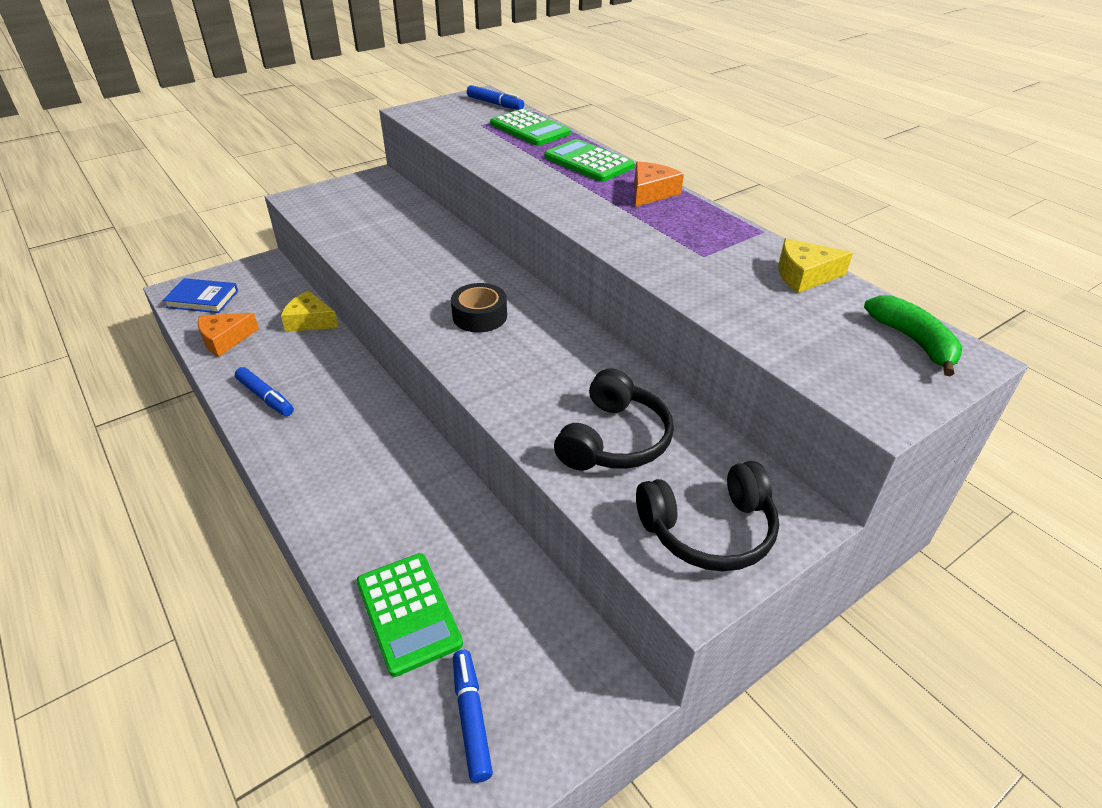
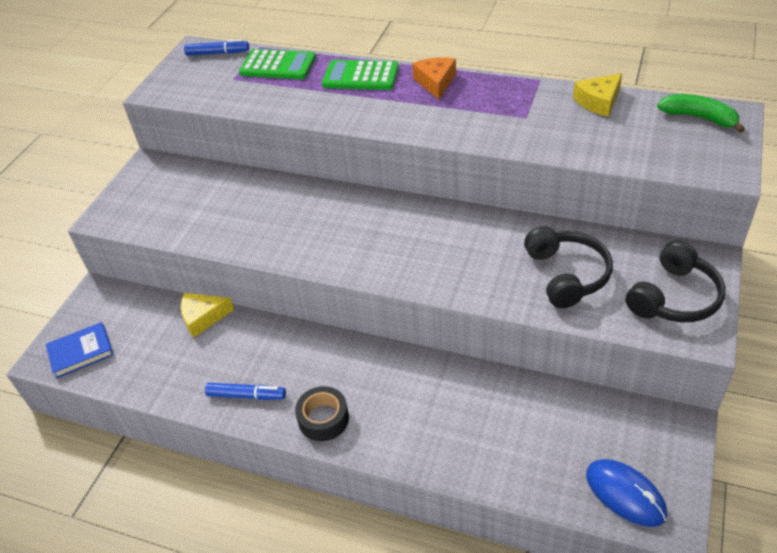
camera: 30 degrees left, 5 degrees up
orange cheese [198,313,259,357] -> none
green calculator [357,553,463,677] -> none
black tape [451,283,507,332] -> black tape moved to [295,386,349,441]
blue marker [453,650,493,783] -> blue mouse [586,459,667,527]

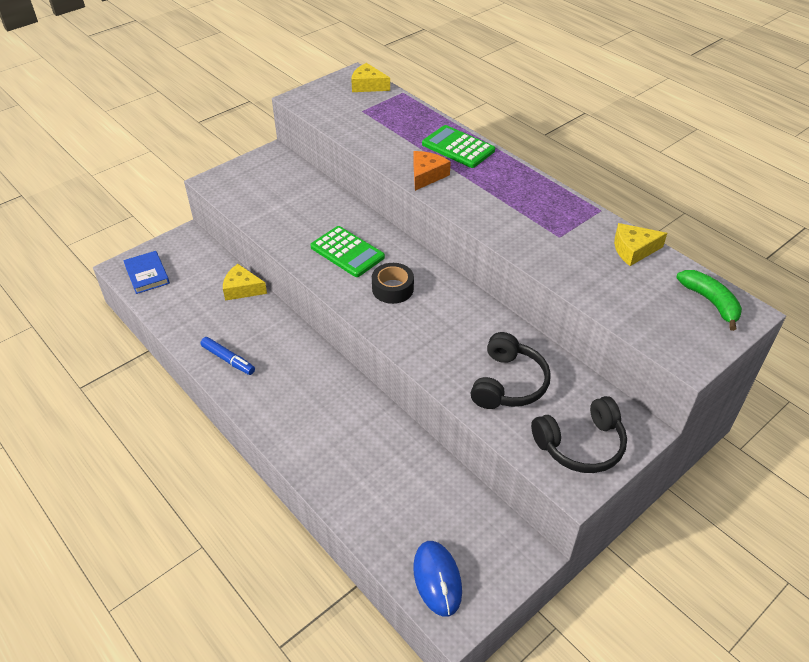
camera: 25 degrees right, 0 degrees up
blue book [46,322,113,379] -> blue book turned 60 degrees clockwise [123,251,170,294]
blue marker [184,39,249,56] -> yellow cheese [351,63,390,92]
green calculator [239,49,316,79] -> green calculator moved to [310,226,385,277]
black tape [295,386,349,441] -> black tape moved to [372,263,414,304]
orange cheese [412,58,456,99] -> orange cheese moved to [413,151,451,191]

